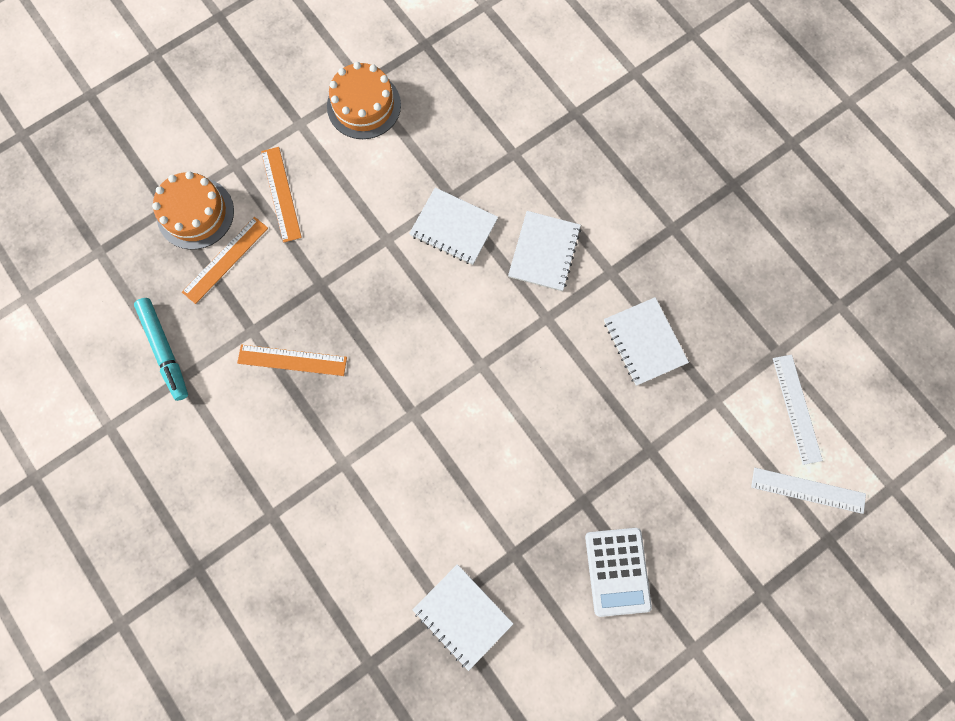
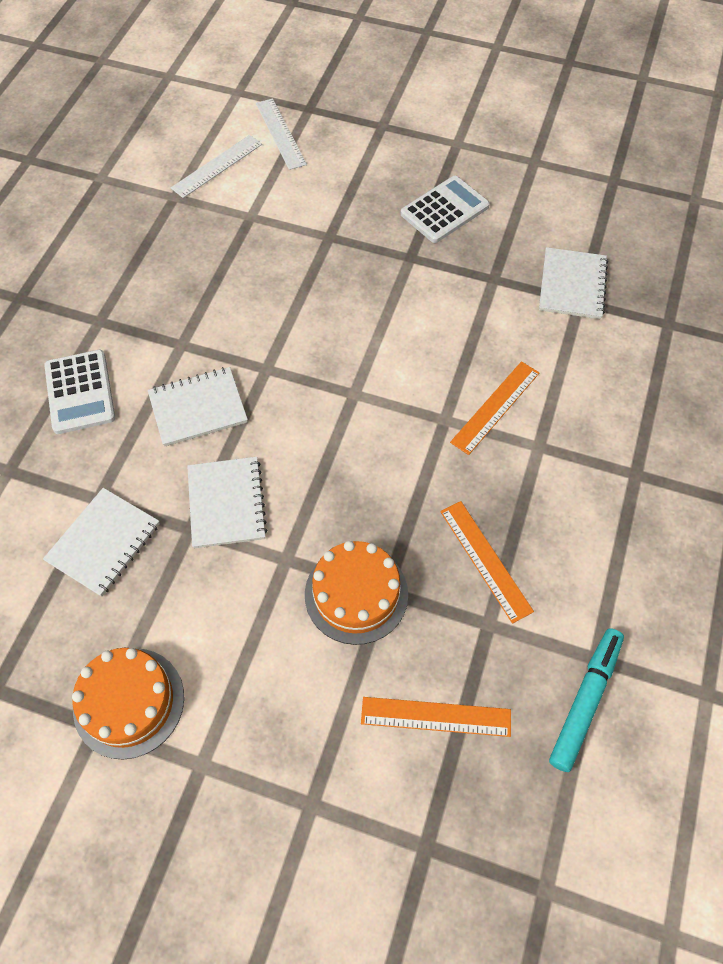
camera: 125 degrees left, 15 degrees down
orange cake [152,171,234,250] -> orange cake moved to [305,541,408,645]
orange ruler [261,147,302,243] -> orange ruler moved to [450,361,539,455]
white notebook [604,297,689,386] -> white notebook moved to [43,488,160,597]
none -> white calculator [44,350,115,434]

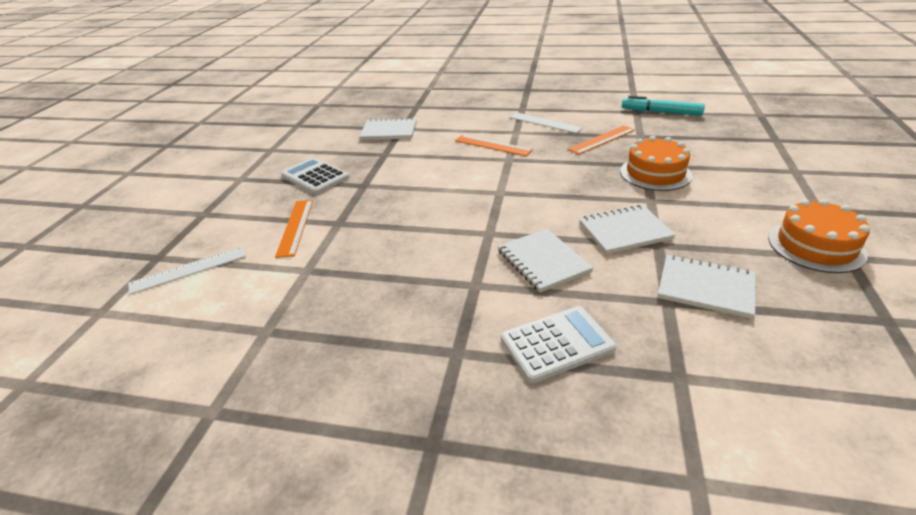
camera: 95 degrees left, 25 degrees down
white ruler [171,135,262,198] -> white ruler moved to [510,113,583,133]
orange ruler [361,697,511,737] -> orange ruler moved to [275,200,313,258]

